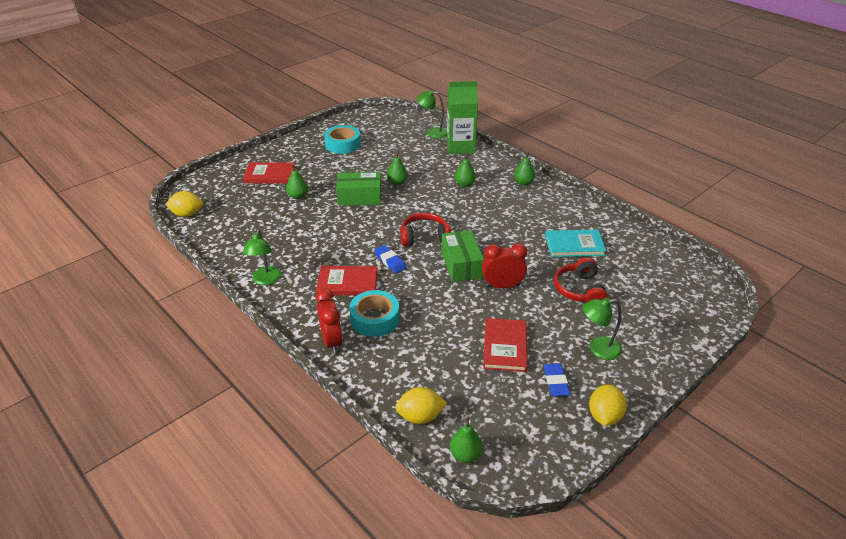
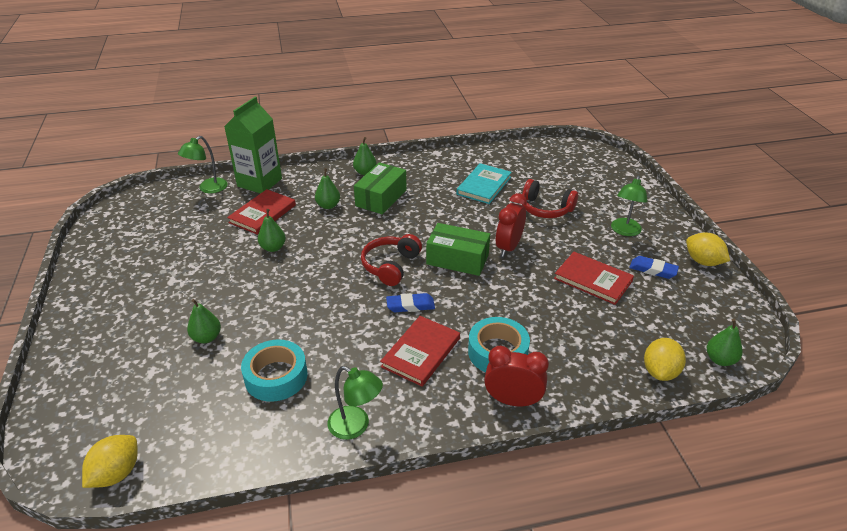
camera: 60 degrees left, 0 degrees up
red book [243,162,296,184] -> red book moved to [227,189,296,235]
turquoise tape [324,125,361,154] -> turquoise tape moved to [241,340,307,402]
green box [336,172,381,206] -> green box moved to [354,162,407,215]

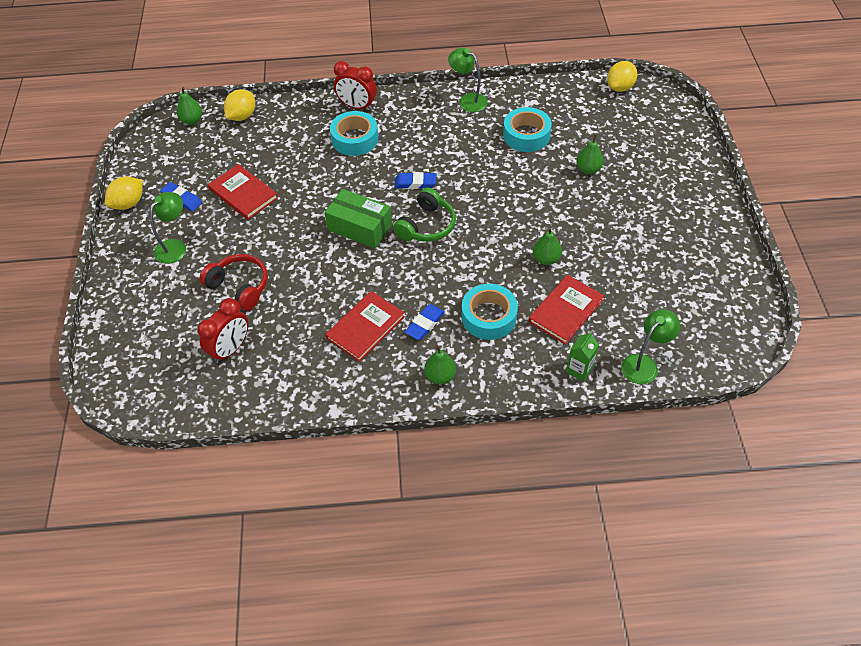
camera: 170 degrees left, 15 degrees up
green carton [224,97,282,194] -> green carton [566,332,599,382], size x0.48
green pear [315,168,340,209] -> turquoise tape [462,284,518,340]
green box [354,162,407,215] -> blue eraser [405,304,445,340]
red headphones [361,234,422,286] -> green headphones [393,188,456,242]
red book [380,316,460,387] -> red book moved to [325,291,405,362]
turquoise book [456,163,512,204] -> none
red clock [496,193,527,257] -> red clock moved to [198,298,249,363]
yellow lemon [686,233,730,266] -> yellow lemon turned 75 degrees clockwise [105,176,143,210]

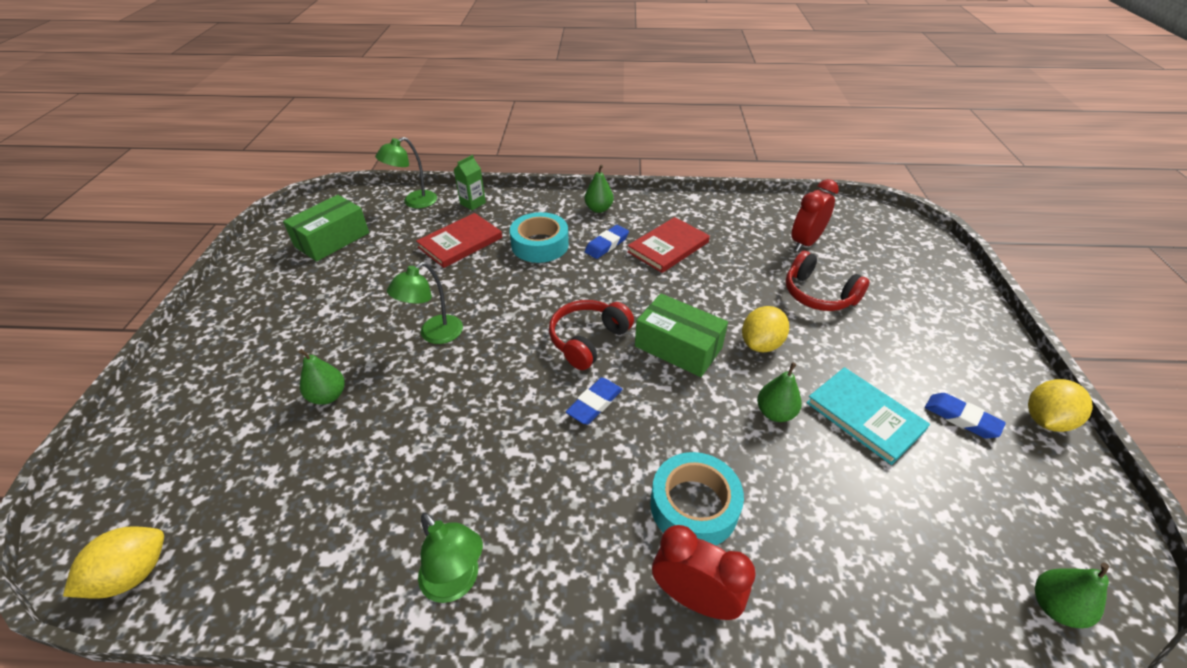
camera: 175 degrees left, 10 degrees down
green lamp [150,192,186,264] -> green lamp moved to [387,262,463,344]
red book [208,164,278,220] -> turquoise book [806,367,930,465]
yellow lemon [224,90,255,121] -> yellow lemon moved to [742,306,789,352]
green headphones [393,188,456,242] -> red headphones [549,300,634,370]
blue eraser [394,172,436,189] -> blue eraser turned 60 degrees counterclockwise [566,377,622,425]
turquoise tape [503,107,552,152] -> none
green pear [533,228,562,265] -> green pear moved to [757,362,802,422]
none -> green box [283,195,369,262]

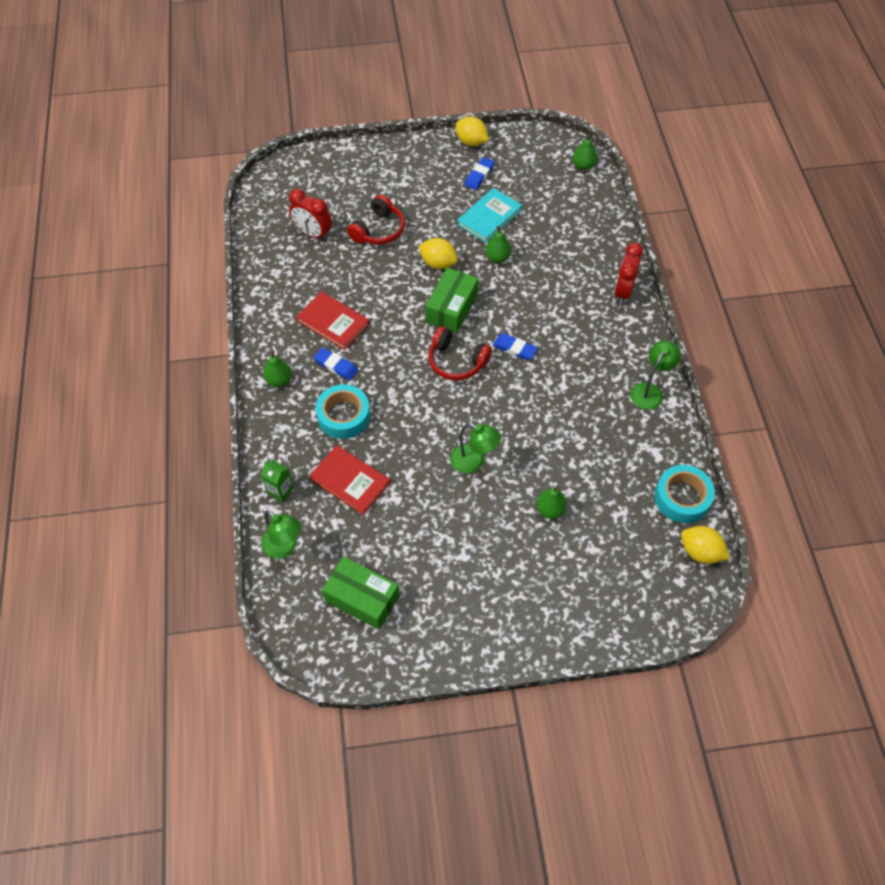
camera: 100 degrees left, 15 degrees up
turquoise tape [650,452,744,546] -> turquoise tape moved to [654,465,715,523]

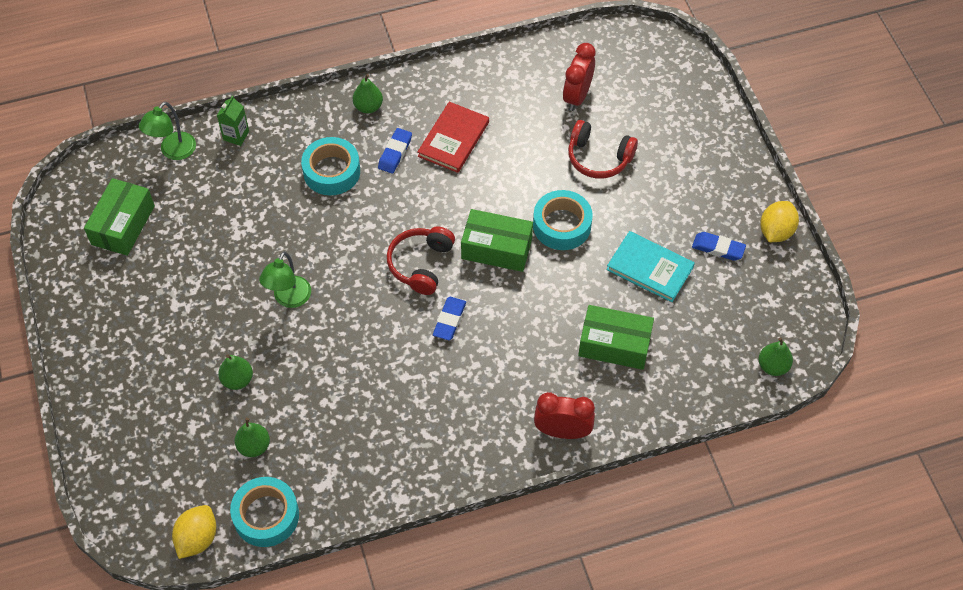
camera: 80 degrees right, 0 degrees up
red book [309,445,390,515] -> none
yellow lemon [419,238,458,269] -> turquoise tape [533,190,593,250]
green pear [485,226,511,263] -> green pear moved to [235,418,270,457]
green lamp [630,340,681,410] -> none
none -> green box [578,305,654,370]

